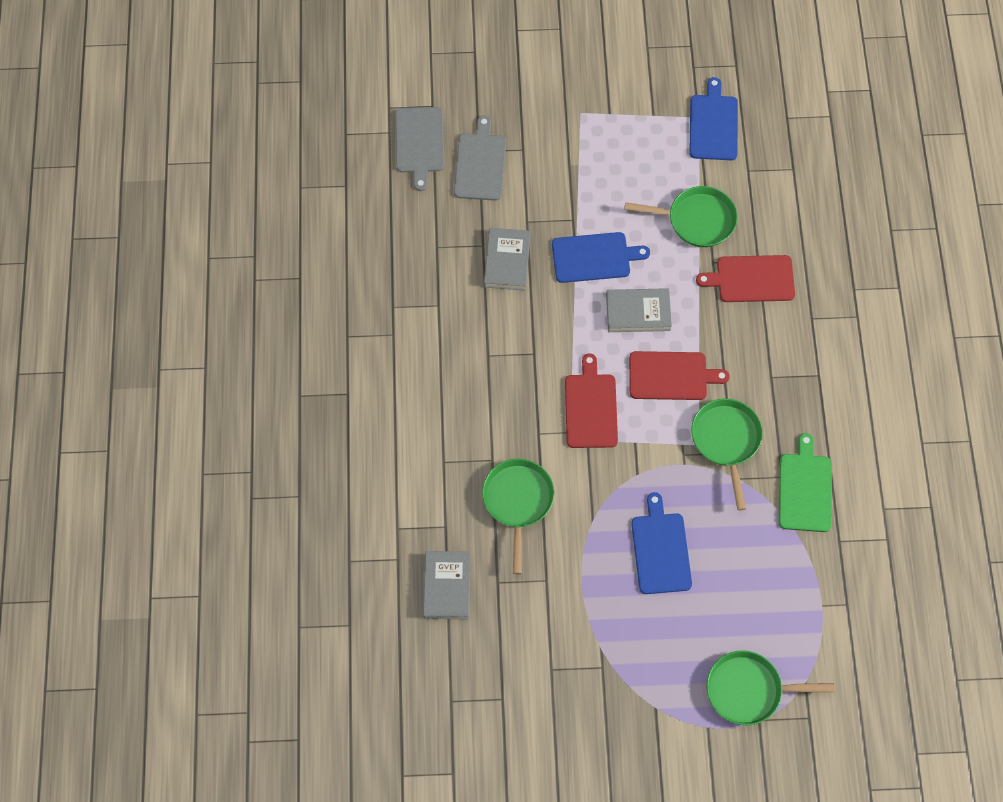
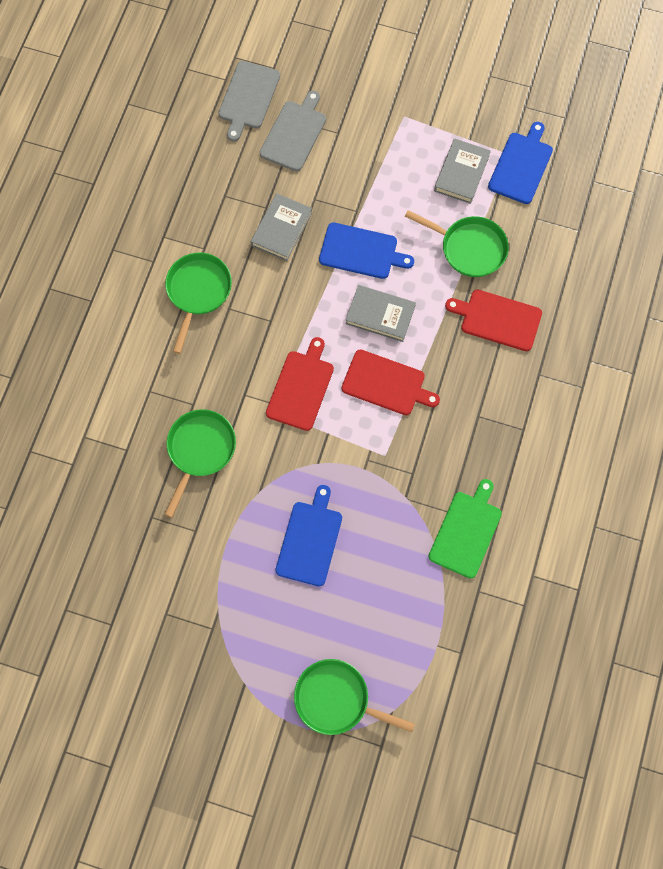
camera: 20 degrees right, 5 degrees up
grey book [423,551,471,620] -> grey book moved to [434,138,491,204]
green pan [691,399,763,510] -> green pan moved to [165,253,232,354]

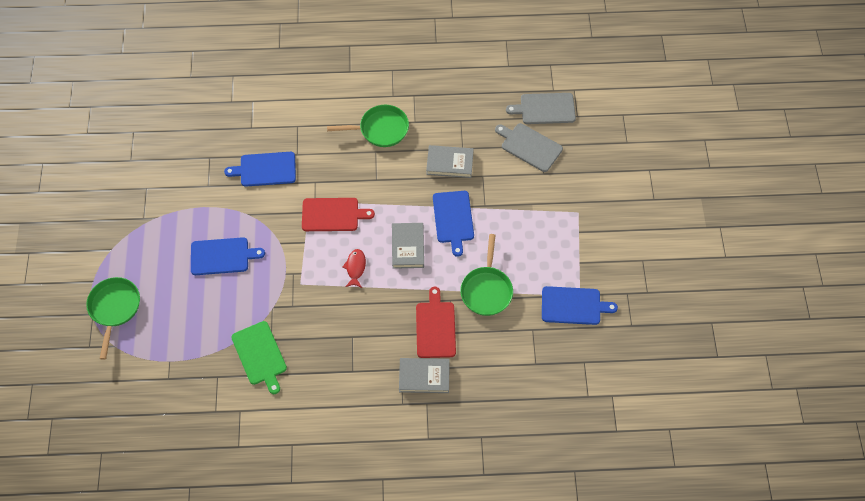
camera: 70 degrees right, 10 degrees down
green pan [164,409,236,518] -> blue cutting board [224,152,296,187]
grey cutting board [259,91,326,171] -> grey cutting board turned 150 degrees counterclockwise [495,123,563,172]
red cutting board [341,349,440,415] -> red fish [342,249,366,288]
green cutting board [429,479,502,579] -> green cutting board turned 60 degrees clockwise [231,321,287,394]
grey book [434,138,491,204] -> grey book moved to [399,358,450,393]

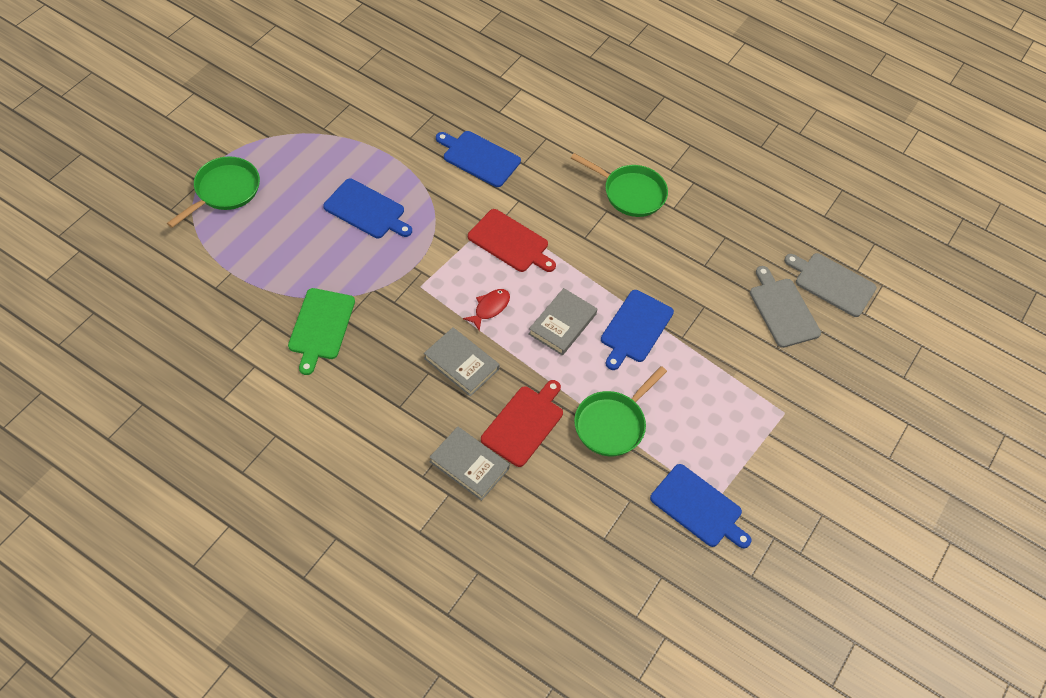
camera: 30 degrees right, 5 degrees down
grey book [426,145,474,178] -> grey book moved to [424,327,500,396]

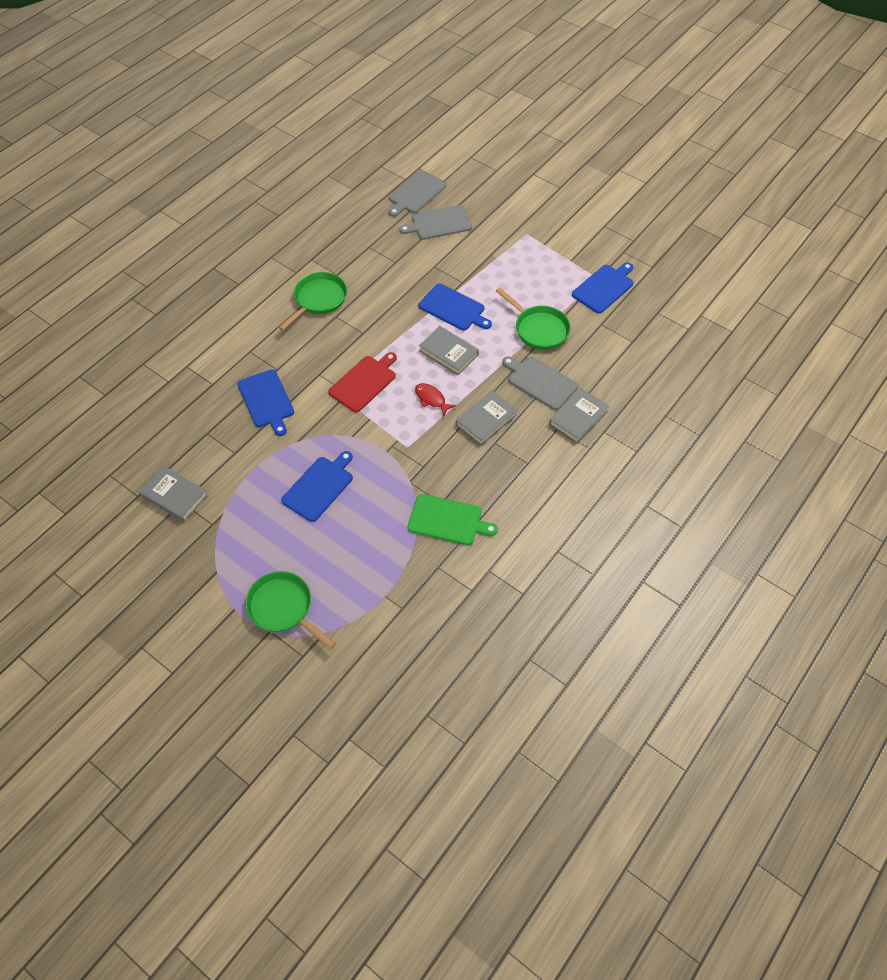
camera: 80 degrees left, 0 degrees up
blue cutting board [436,131,521,187] -> blue cutting board turned 60 degrees counterclockwise [237,369,294,436]
red cutting board [481,380,563,467] -> grey cutting board [502,356,578,410]
none -> grey book [139,466,208,522]

